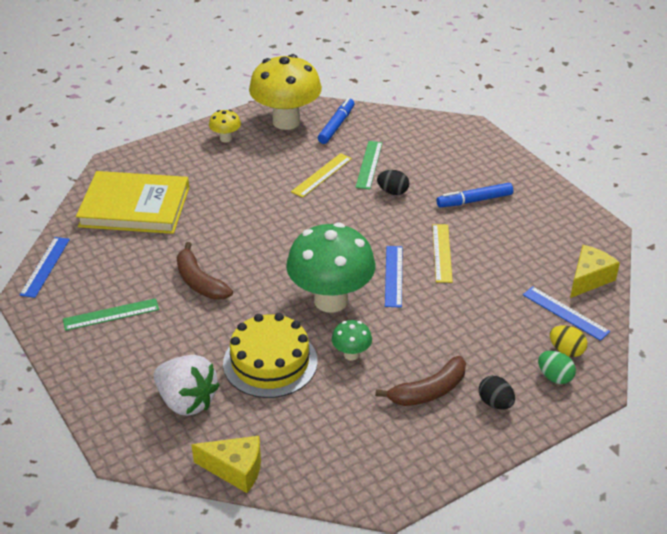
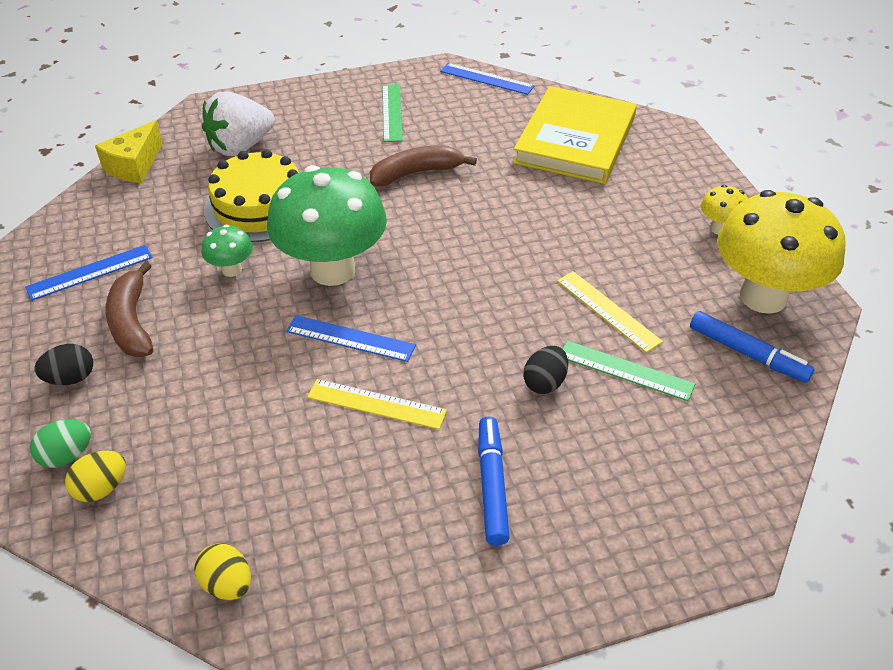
camera: 105 degrees right, 5 degrees up
blue ruler [523,286,610,341] -> blue ruler moved to [25,245,153,301]
yellow cheese [570,245,620,298] -> yellow egg [194,543,251,600]

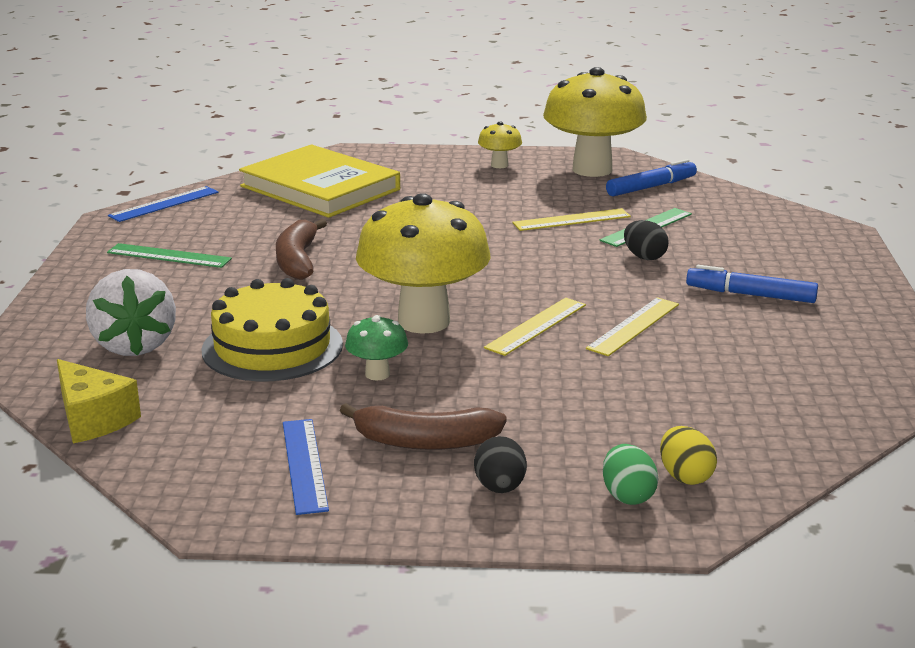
camera: 70 degrees left, 20 degrees down
yellow egg [194,543,251,600] -> none
green mushroom [267,165,387,286] -> yellow mushroom [356,193,491,334]
blue ruler [286,315,416,362] -> yellow ruler [484,298,586,356]

